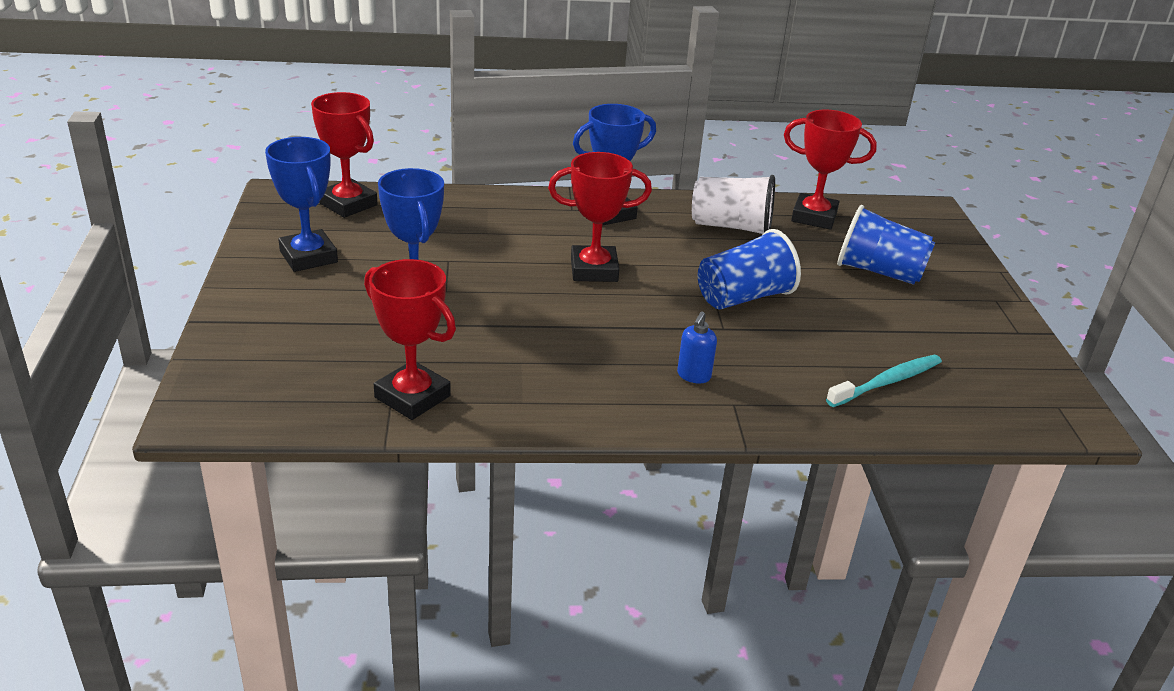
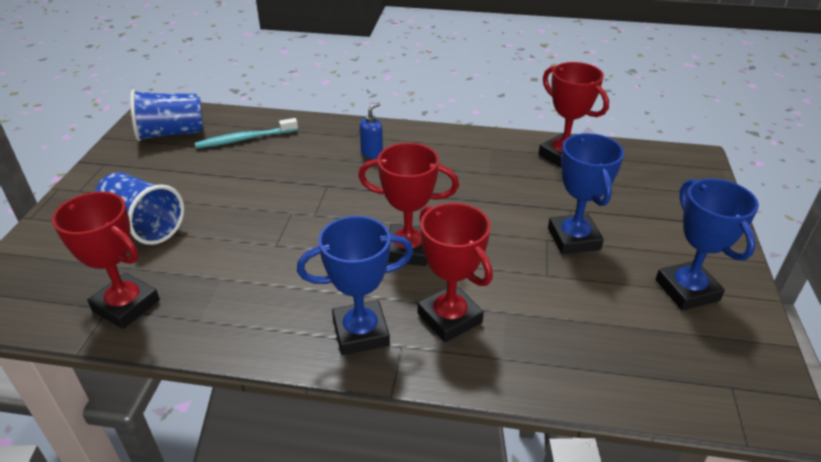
camera: 165 degrees left, 5 degrees up
red trophy [311,92,377,218] -> red trophy moved to [417,203,493,342]
white cup [692,175,775,234] -> none
blue cup [698,229,801,310] -> blue cup moved to [130,90,203,141]

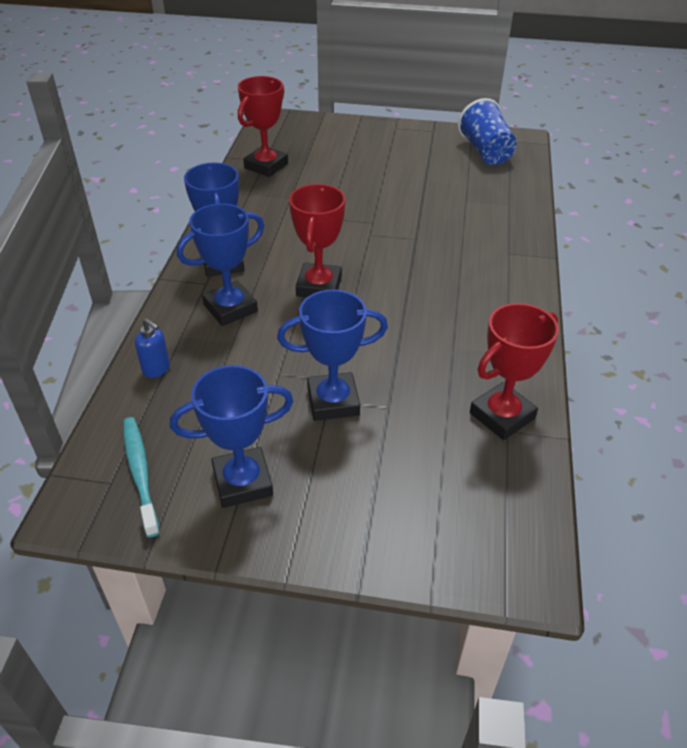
camera: 90 degrees right, 5 degrees up
blue cup [95,172,184,245] -> none
turquoise toothbrush [195,118,298,148] -> turquoise toothbrush moved to [123,417,160,537]
blue soap dispenser [360,102,383,159] -> blue soap dispenser moved to [135,318,170,378]
red trophy [417,203,493,342] -> blue trophy [177,203,264,326]

